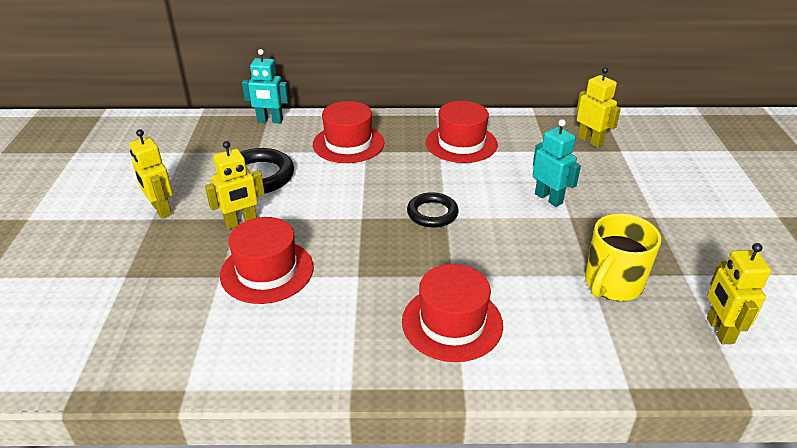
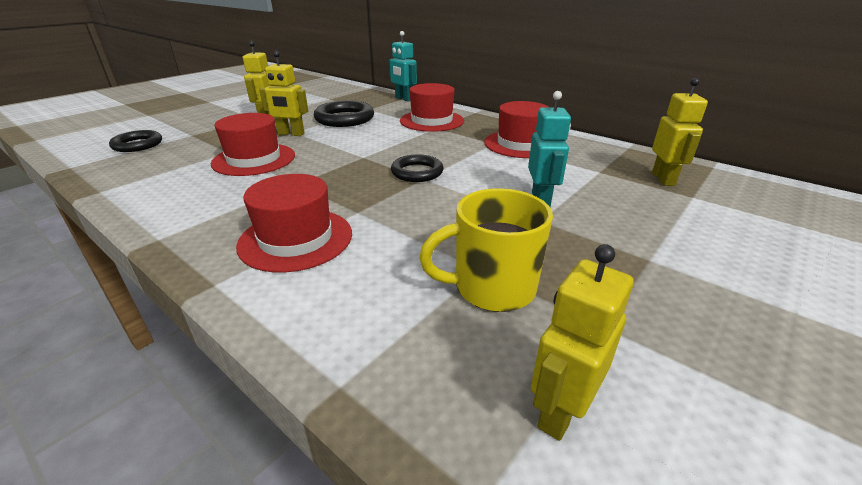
camera: 40 degrees right, 5 degrees down
none -> black ring [109,130,162,152]

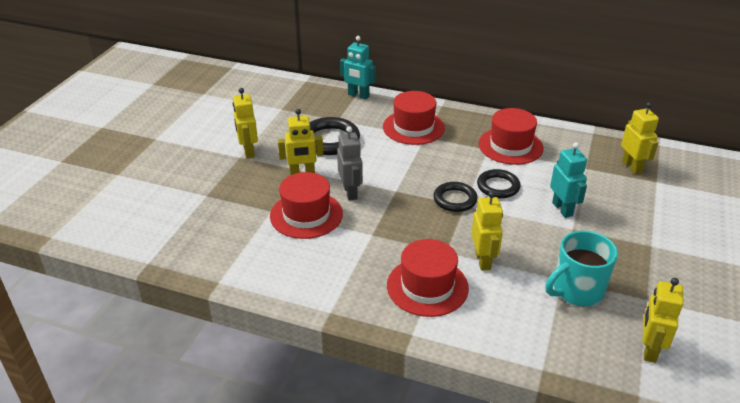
camera: 20 degrees left, 5 degrees up
black ring [109,130,162,152] -> black ring moved to [477,169,520,198]
yellow mug [419,188,553,312] -> turquoise mug [545,231,618,307]
none -> grey robot [337,126,363,201]
none -> yellow robot [472,191,503,271]

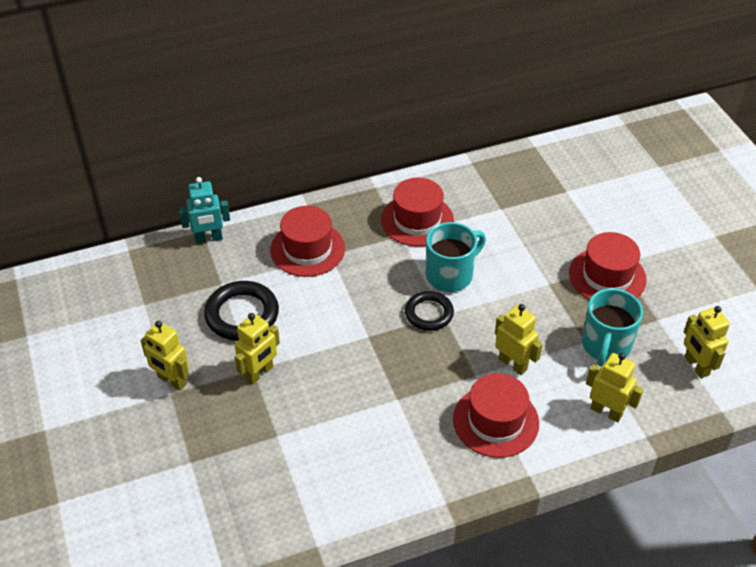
camera: 40 degrees left, 10 degrees up
red hat [270,172,343,239] -> red hat moved to [569,232,647,300]
grey robot [337,126,363,201] -> none
black ring [477,169,520,198] -> turquoise mug [426,222,486,292]
turquoise robot [550,142,587,218] -> none
yellow robot [621,102,659,174] -> yellow robot moved to [586,353,643,423]

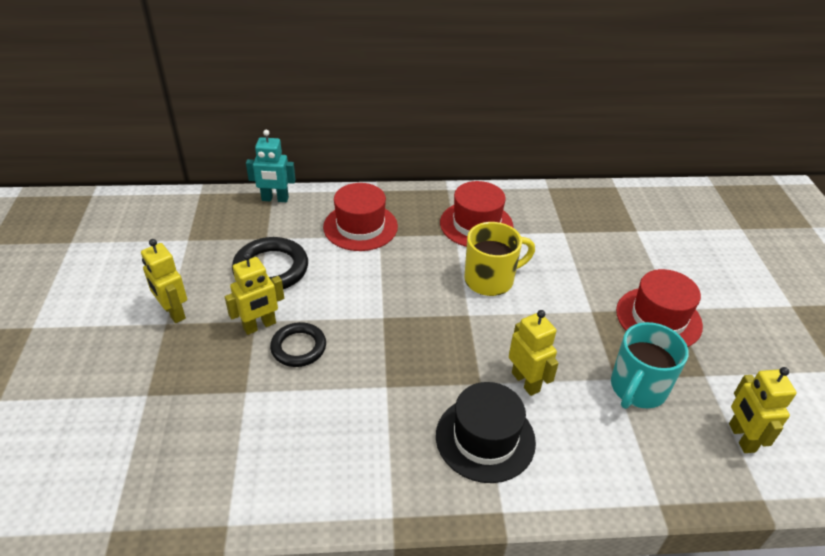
camera: 15 degrees right, 5 degrees down
black ring [405,291,454,331] -> black ring moved to [270,322,326,367]
turquoise mug [426,222,486,292] -> yellow mug [464,222,535,296]
red hat [453,373,539,458] -> black hat [436,382,536,483]
yellow robot [586,353,643,423] -> none

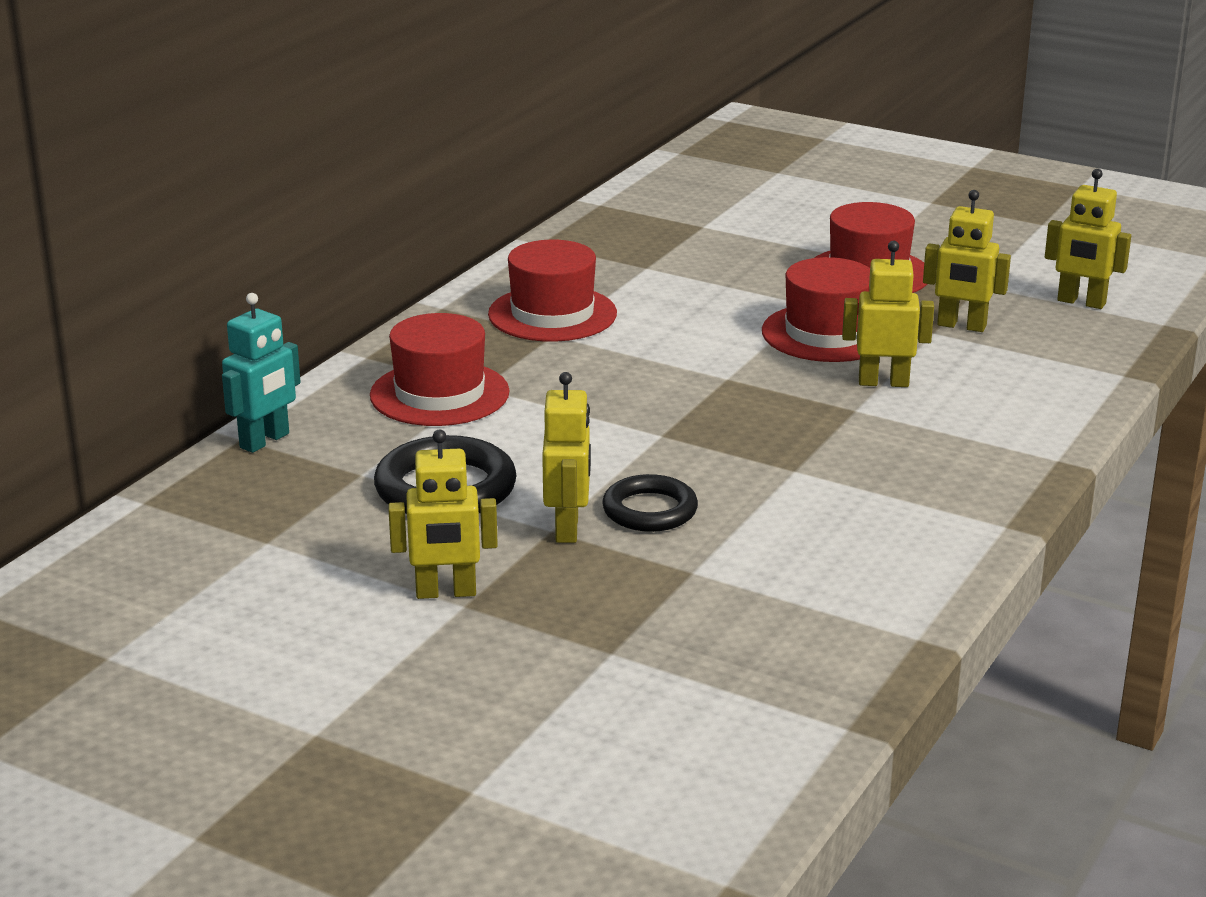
camera: 55 degrees left, 15 degrees down
black hat [436,382,536,483] -> none
yellow mug [464,222,535,296] -> none
turquoise mug [611,322,689,409] -> yellow robot [923,190,1011,332]
none -> red hat [762,257,870,362]

